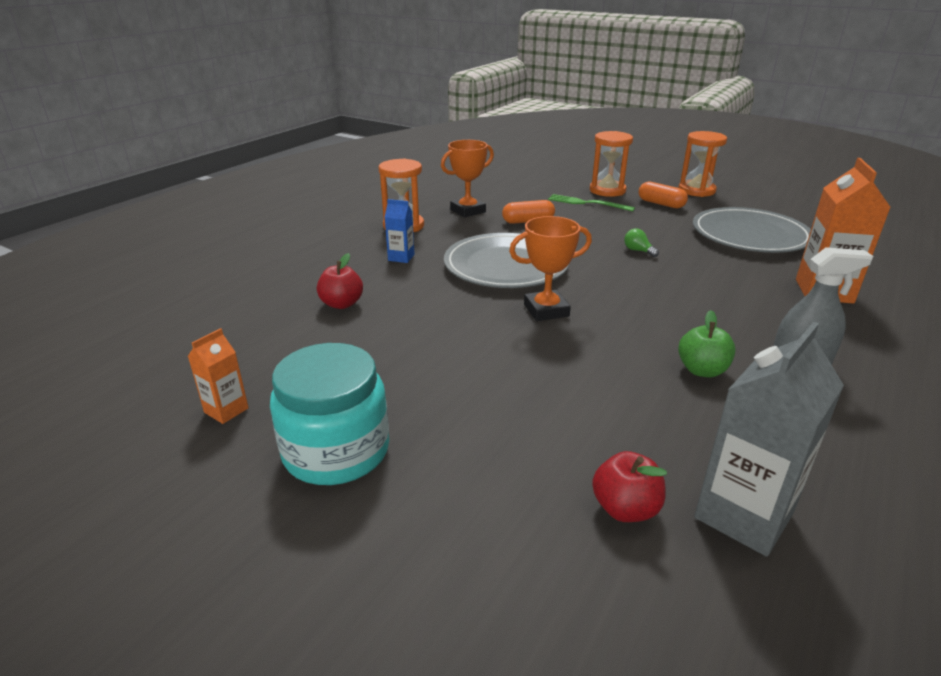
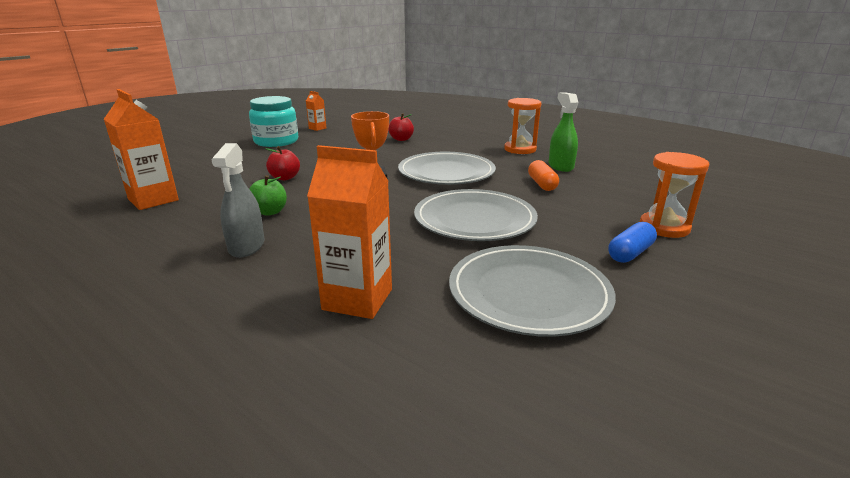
camera: 95 degrees right, 5 degrees down
blue carton [385,199,415,263] -> none
orange trophy [441,140,494,217] -> green spray bottle [549,92,578,172]
green fork [548,194,635,212] -> none
red apple [592,451,667,522] -> red apple moved to [265,146,300,180]
green light bulb [624,228,659,257] -> grey plate [414,189,538,241]
orange capsule [639,182,688,208] -> blue capsule [608,222,657,263]
orange hourglass [678,131,727,197] -> none
grey carton [694,322,844,557] -> orange carton [104,89,179,210]

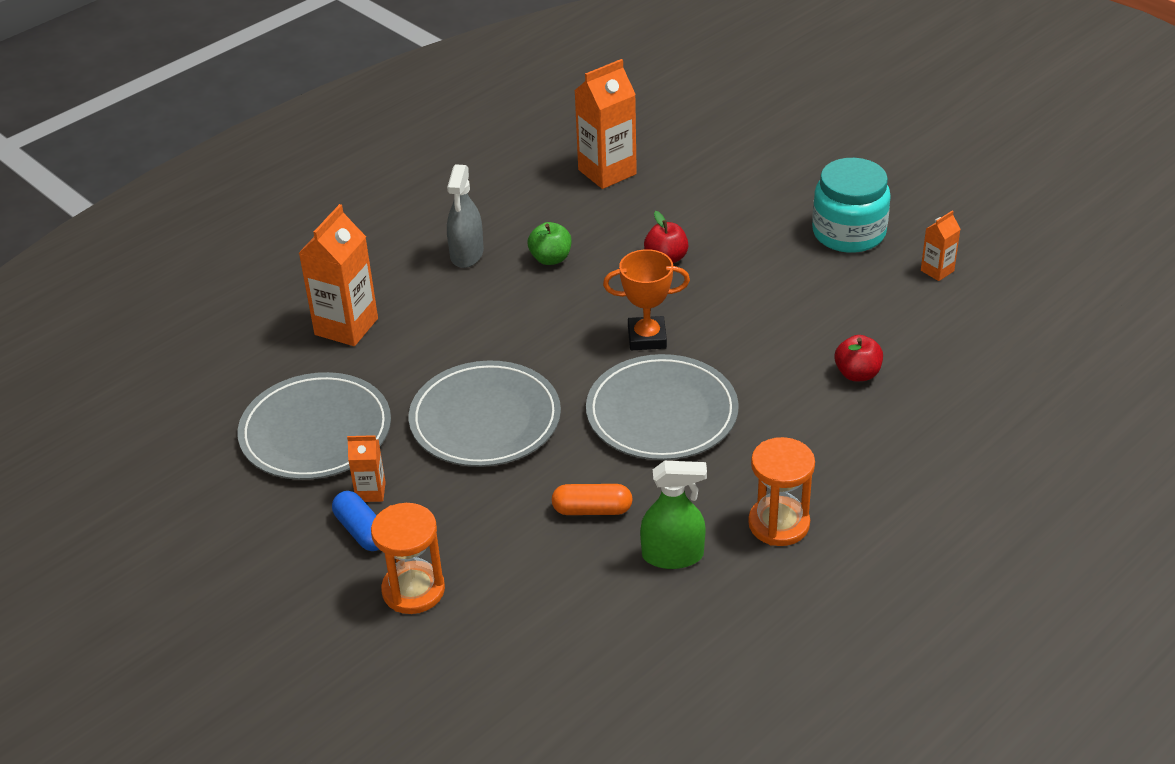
camera: 100 degrees right, 15 degrees up
grey spray bottle [211,143,264,258] -> grey spray bottle turned 90 degrees counterclockwise [447,164,484,268]
none -> orange carton [347,435,386,502]

